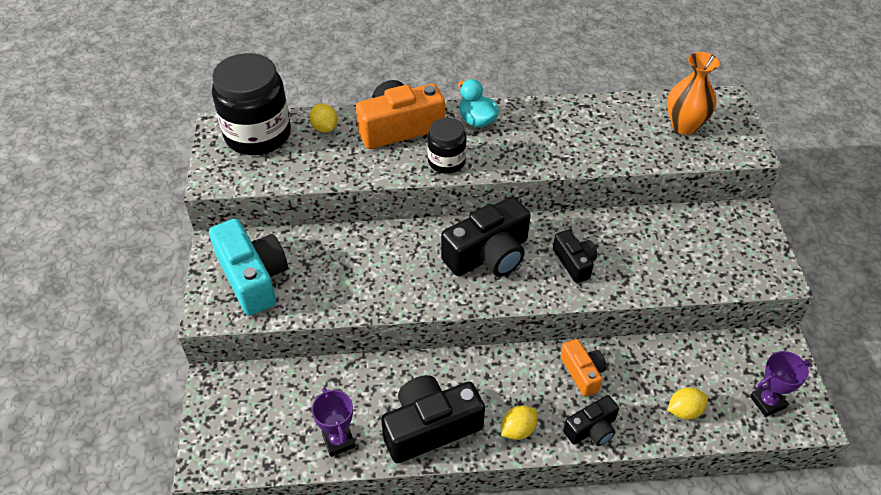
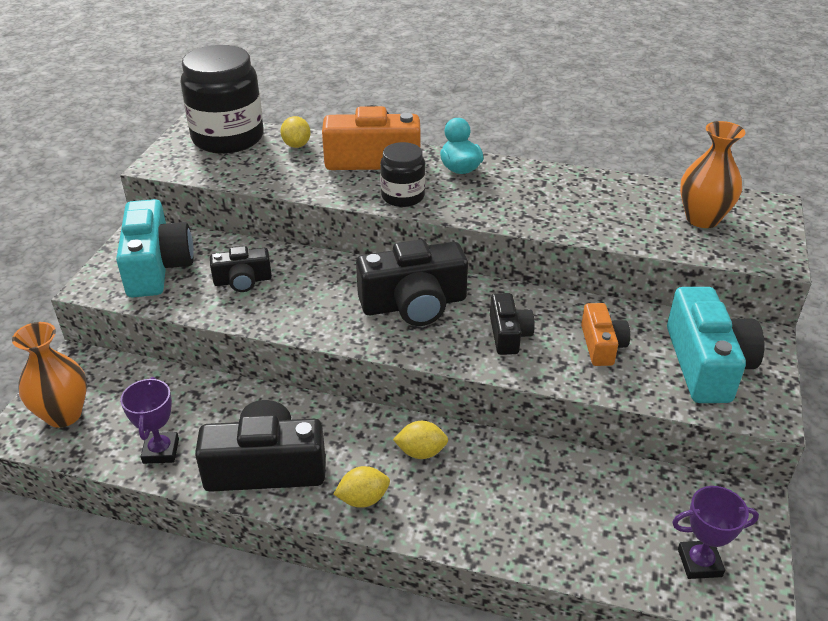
camera: 20 degrees right, 10 degrees down
orange camera [560,339,607,397] -> orange camera moved to [581,303,630,366]
black camera [563,395,619,446] -> black camera moved to [210,246,272,292]
yellow lemon [667,387,708,420] -> yellow lemon moved to [393,421,448,459]
none -> orange vase [12,322,87,428]
none -> turquoise camera [667,287,764,403]

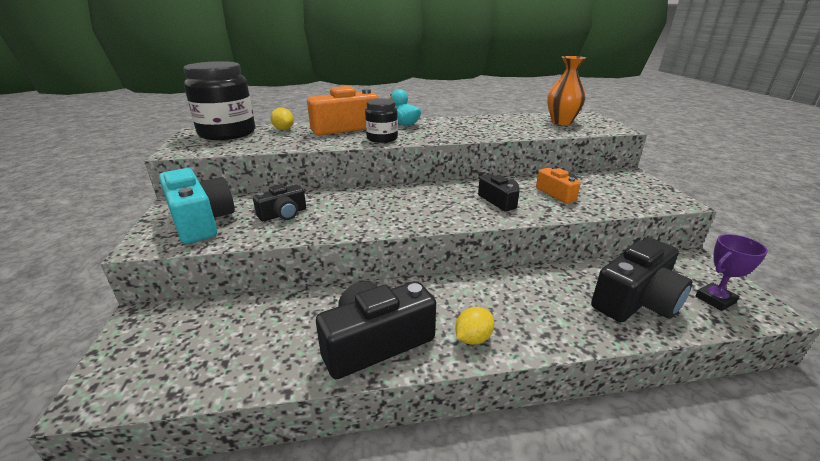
camera: 25 degrees left, 10 degrees down
orange vase [12,322,87,428] -> none
purple trophy [120,377,179,464] -> none
black camera [356,239,468,326] -> black camera moved to [591,237,692,322]
yellow lemon [393,421,448,459] -> none
turquoise camera [667,287,764,403] -> none

